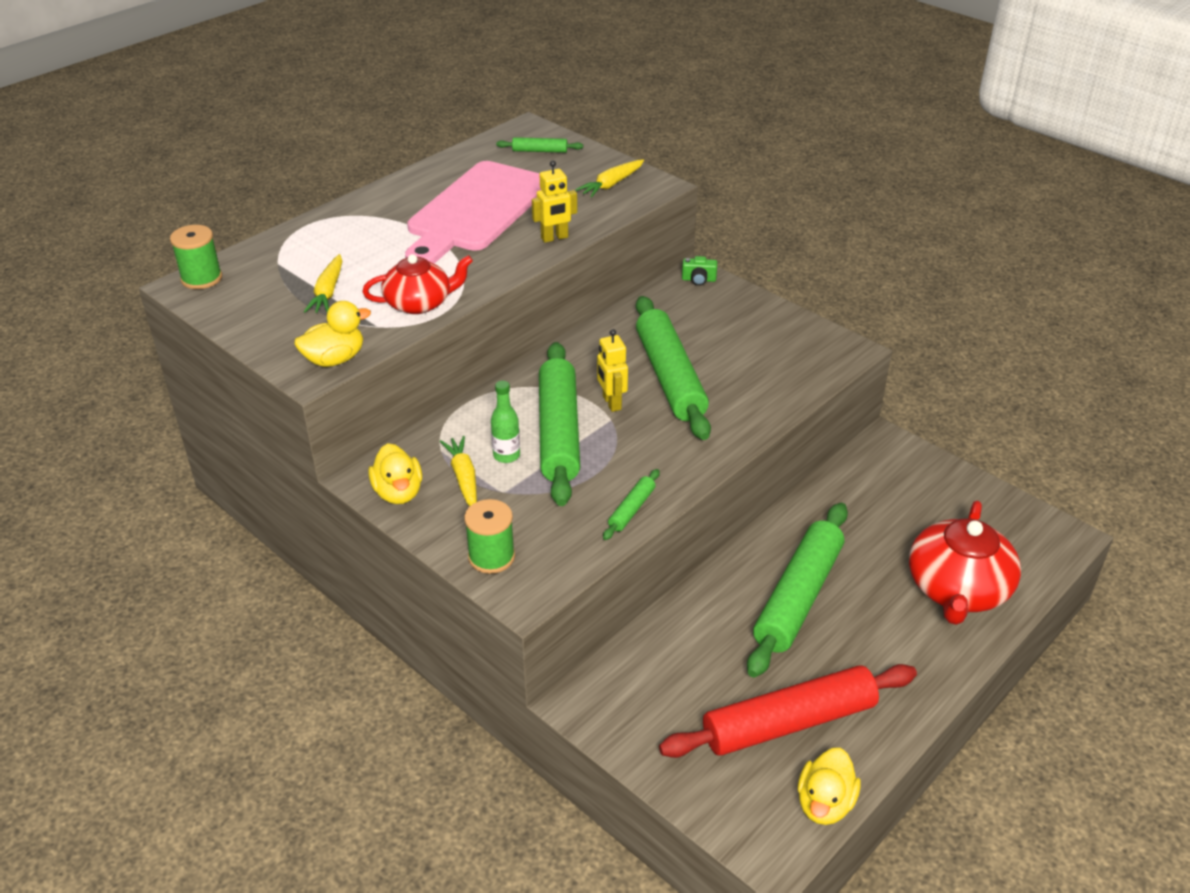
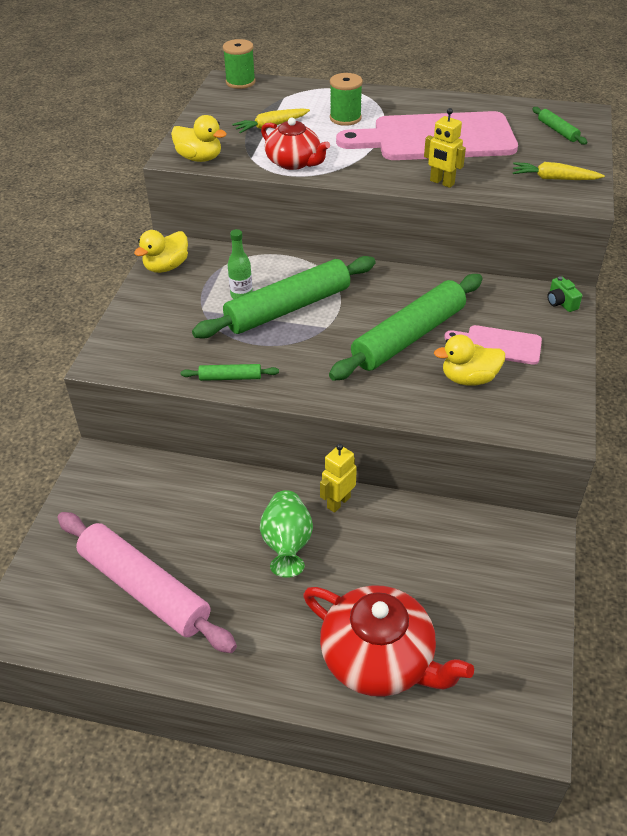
camera: 60 degrees right, 5 degrees up
yellow carrot [440,436,477,506] -> none
green spool [464,499,515,574] -> green spool moved to [330,73,363,126]
yellow robot [597,329,628,412] -> yellow robot moved to [320,444,357,513]
red rolling pin [659,664,917,758] -> pink rolling pin [57,512,237,653]
green rolling pin [747,503,848,677] -> green vase [260,490,313,578]
yellow duck [798,748,861,825] -> yellow duck moved to [434,335,505,386]
red teapot [909,501,1021,625] -> red teapot turned 135 degrees counterclockwise [303,585,474,697]
none -> pink cutting board [444,325,542,365]

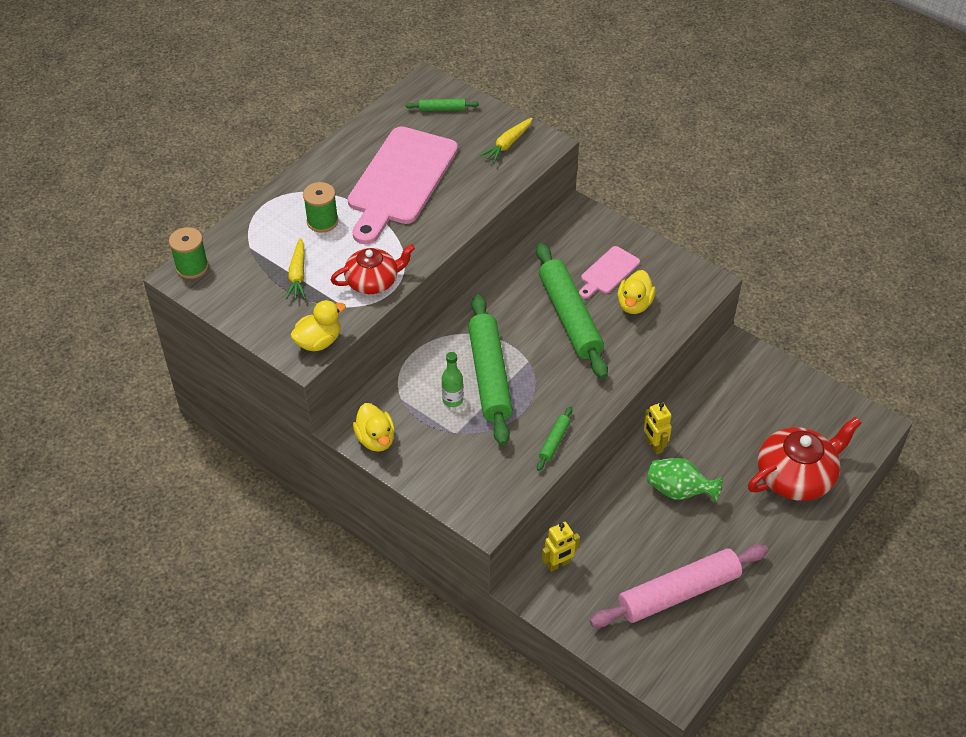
camera: 65 degrees left, 5 degrees up
yellow robot [424,108,466,188] -> yellow robot moved to [542,522,580,572]
green camera [547,276,582,312] -> none

